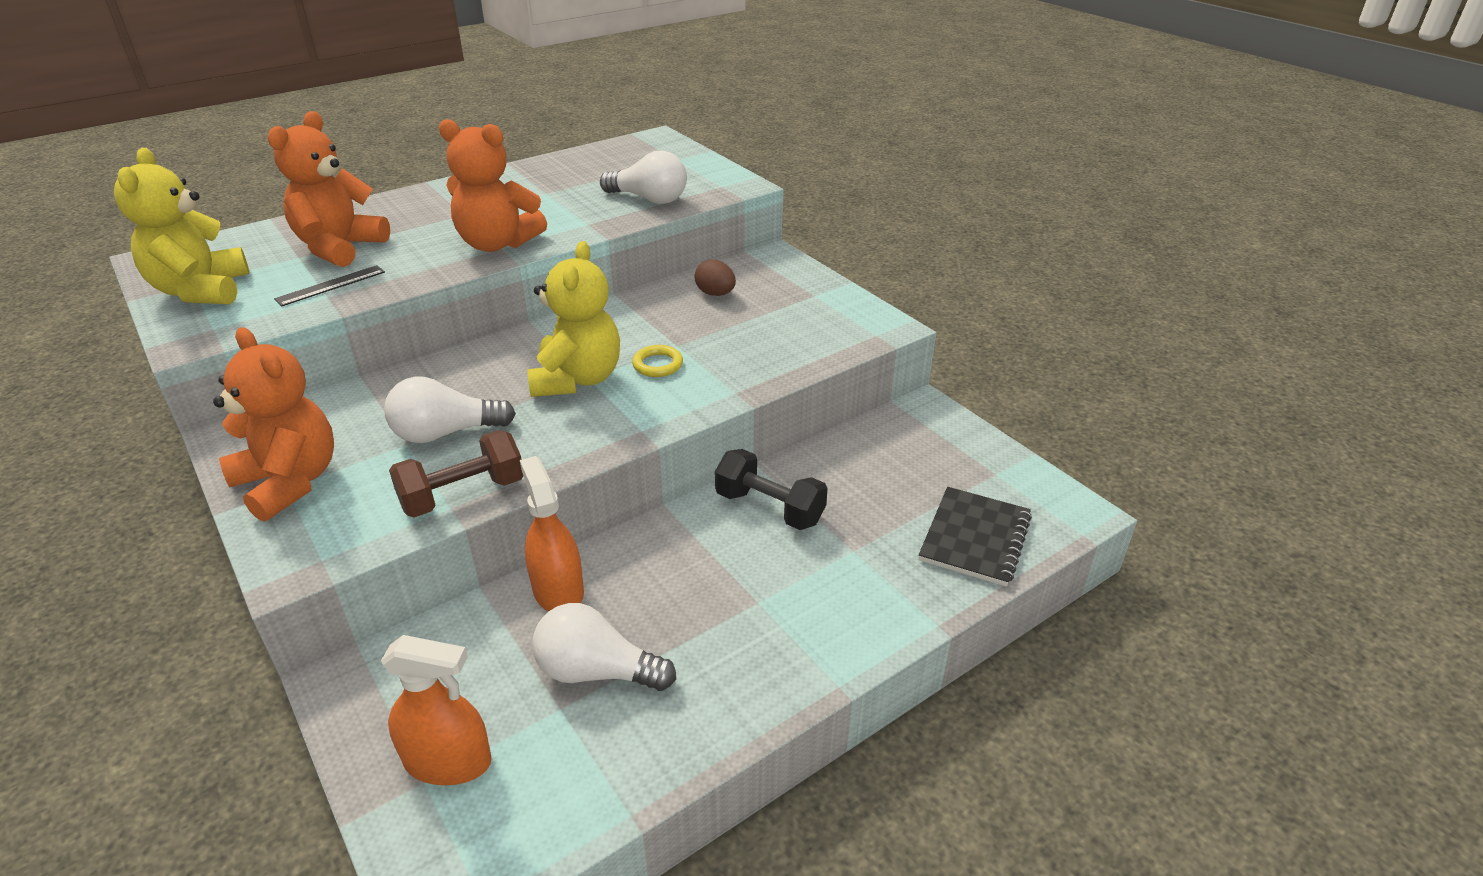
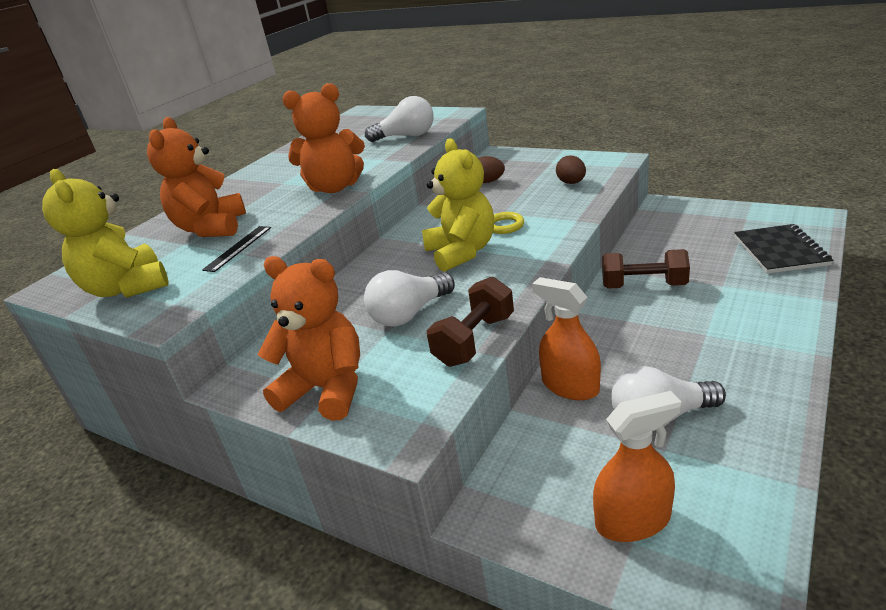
camera: 20 degrees left, 5 degrees down
black dumbbell [715,449,828,530] -> brown dumbbell [602,249,690,289]
none -> brown egg [556,155,586,184]

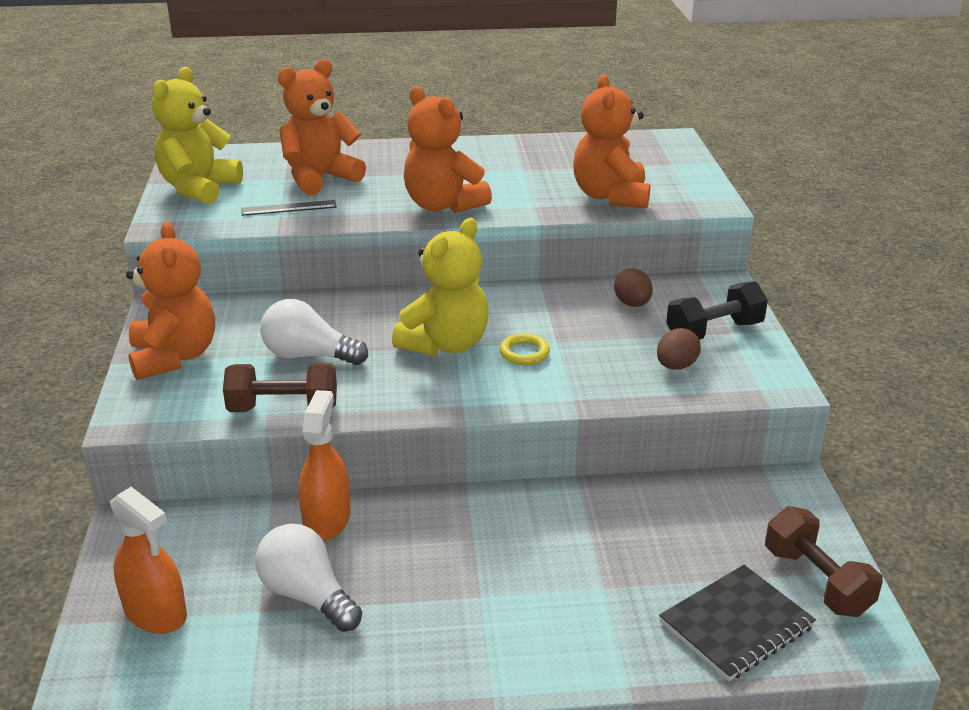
camera: 50 degrees right, 0 degrees up
white light bulb [365,96,434,142] -> orange teddy bear [573,74,650,208]
brown dumbbell [602,249,690,289] -> brown dumbbell moved to [765,506,883,617]
none -> black dumbbell [666,281,768,340]

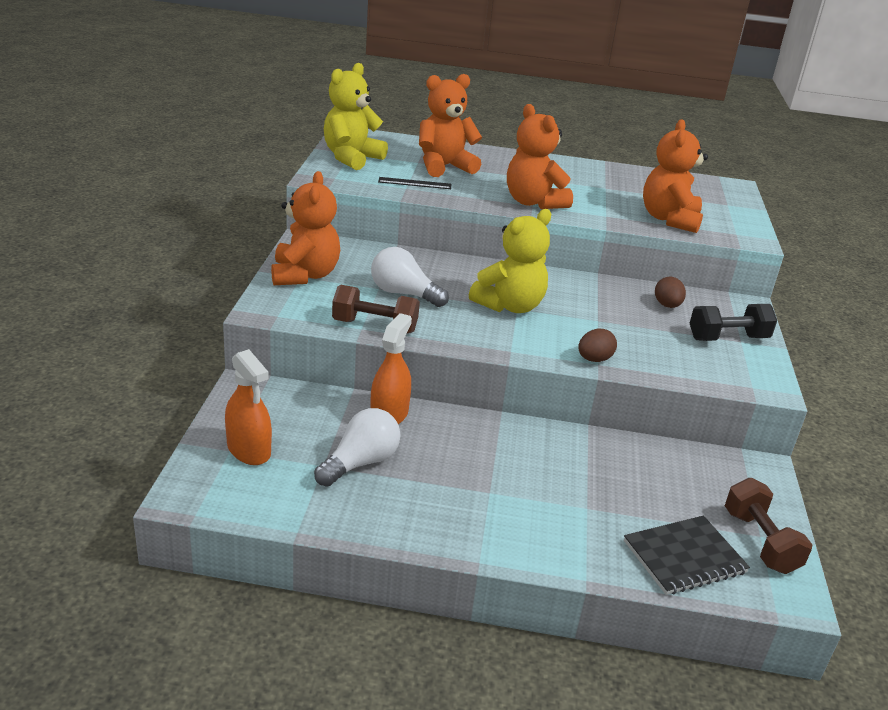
camera: 10 degrees right, 0 degrees up
white light bulb [255,524,362,632] -> white light bulb turned 75 degrees clockwise [314,408,400,487]
yellow ring [499,333,550,365] -> none
brown egg [657,328,701,370] -> brown egg moved to [578,328,617,362]

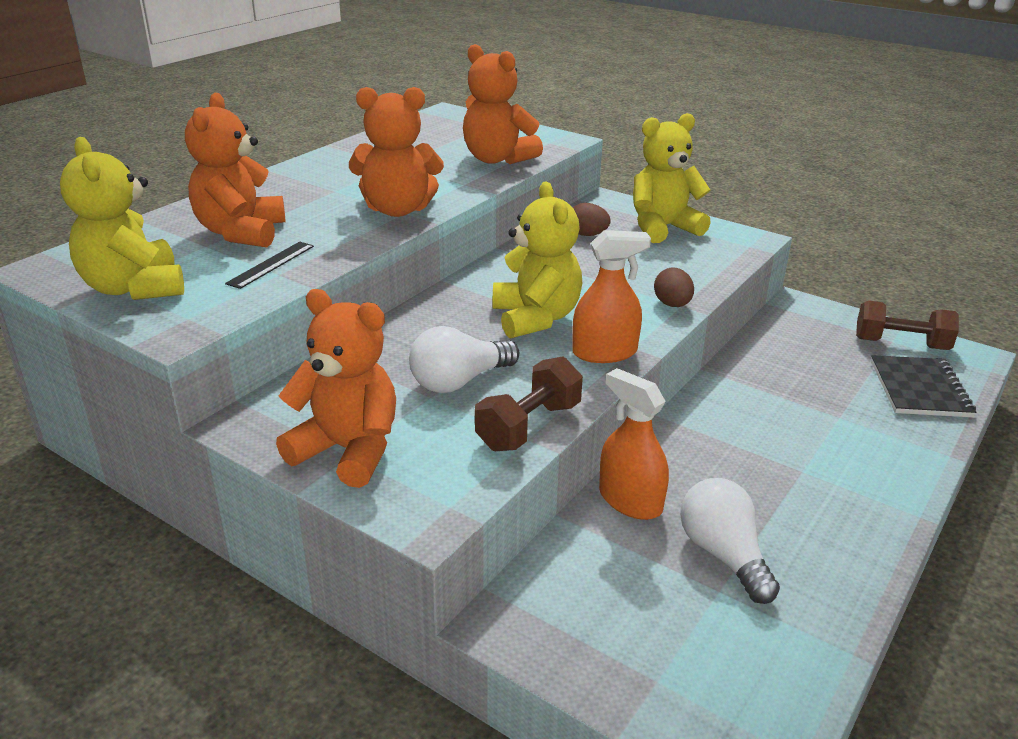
camera: 60 degrees left, 0 degrees up
orange spray bottle [225,349,272,465] -> orange spray bottle moved to [572,230,651,363]
black dumbbell [690,304,777,341] -> yellow teddy bear [633,113,711,243]

